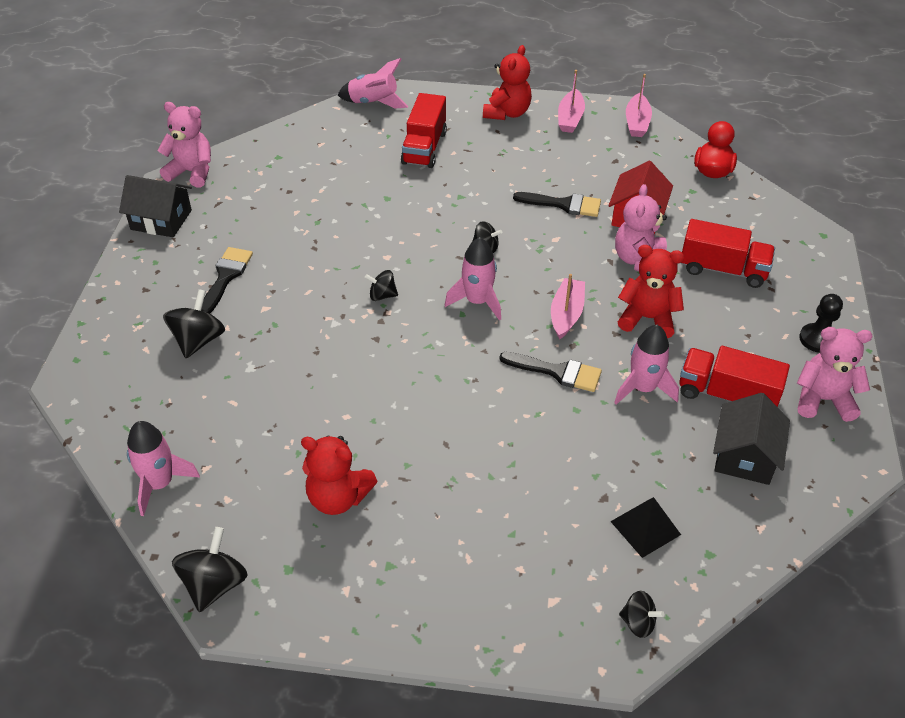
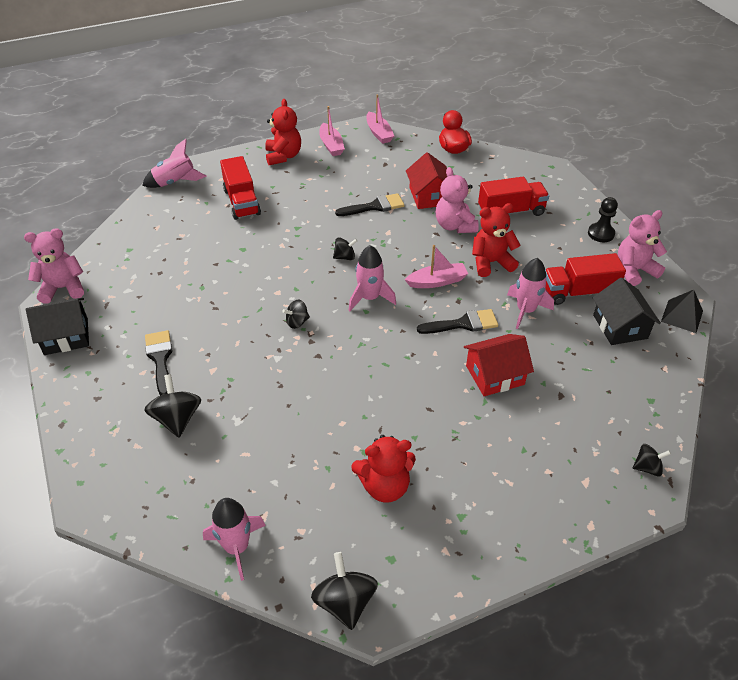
camera: 30 degrees left, 0 degrees up
pink boat [551,274,585,340] -> pink boat turned 90 degrees clockwise [405,245,468,288]
black pyramid [610,497,681,558] -> black pyramid moved to [661,290,703,333]
none -> red house [464,334,534,396]

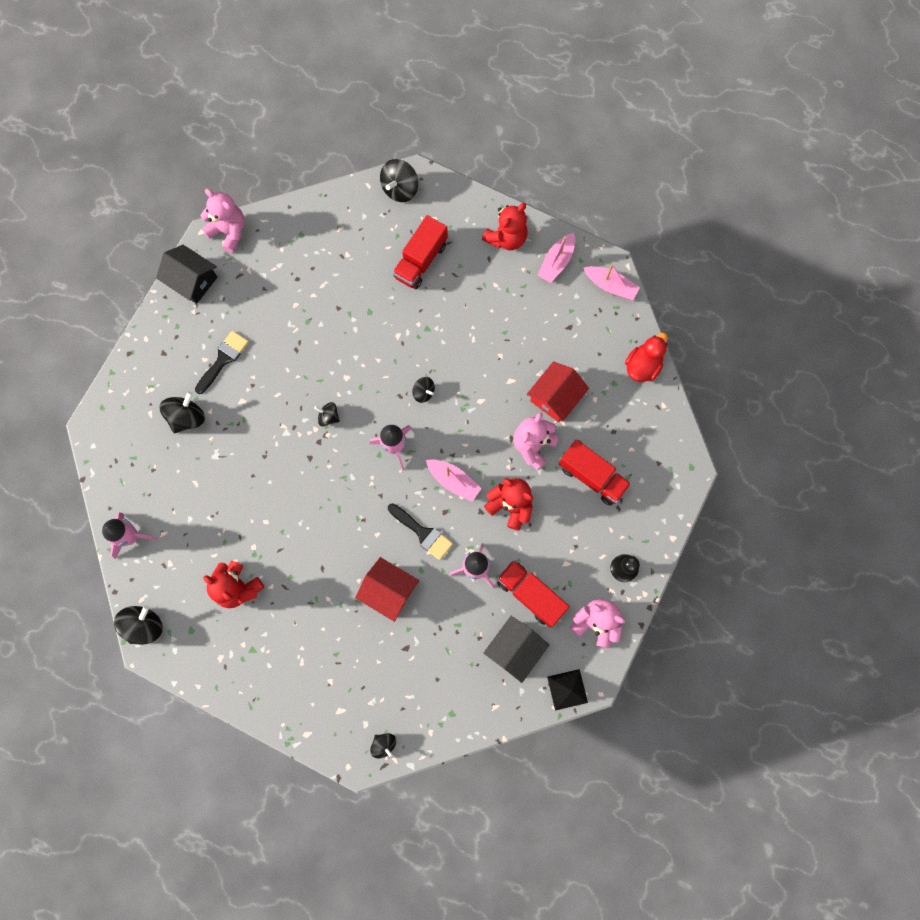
camera: 50 degrees right, 30 degrees up
pink rocket [142,139,207,188] -> black spinning top [380,159,418,202]
black brush [335,193,404,216] -> none
pink boat [366,94,394,144] -> pink boat turned 90 degrees counterclockwise [584,263,640,300]

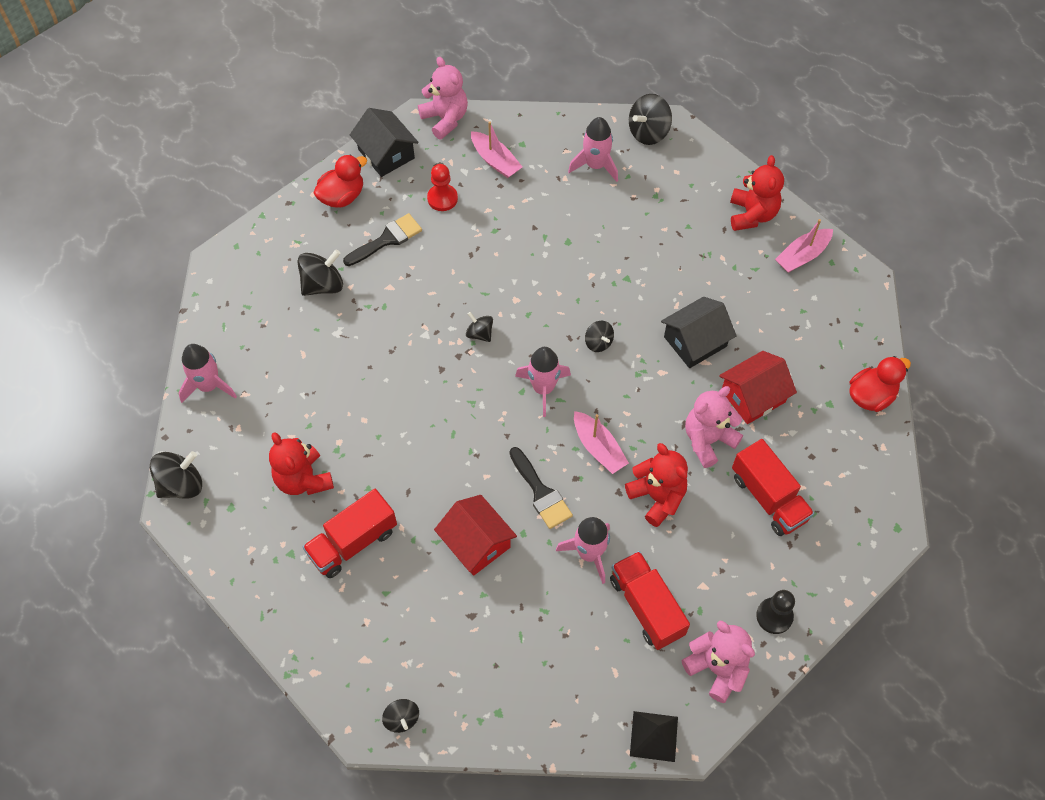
camera: 20 degrees right, 15 degrees down
red truck [393,215,448,289] -> red truck moved to [303,489,397,578]
red teddy bear [482,203,528,250] -> red teddy bear turned 60 degrees counterclockwise [730,155,784,231]
black house [483,616,550,683] -> black house moved to [661,297,737,368]
pink boat [584,263,640,300] -> pink boat moved to [471,121,522,178]
none -> red duck [313,155,367,208]
none -> red pawn [427,164,458,211]
none -> pink rocket [568,117,618,182]

